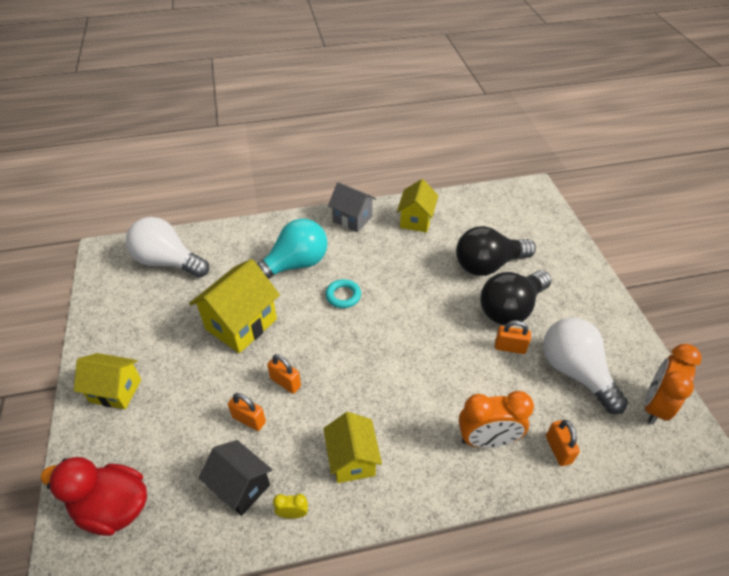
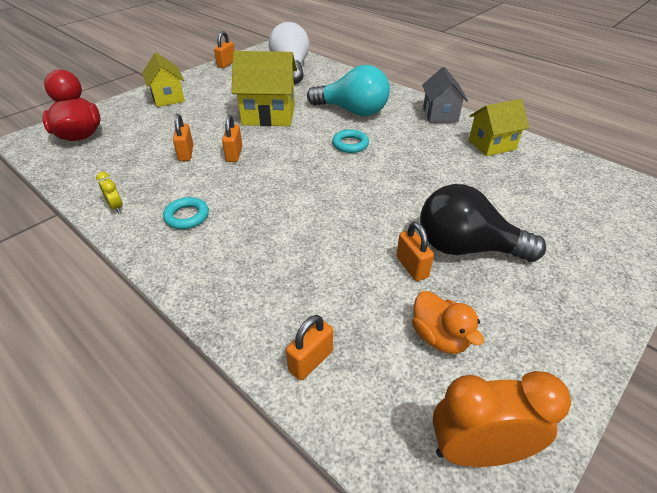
camera: 55 degrees right, 5 degrees down
black house [199,440,272,516] -> none
yellow house [323,412,382,483] -> turquoise ring [163,197,209,229]
black light bulb [456,226,536,276] -> none
orange clock [459,391,534,448] -> none
white light bulb [543,317,628,414] -> orange duck [412,291,484,354]
none -> orange padlock [214,31,235,68]

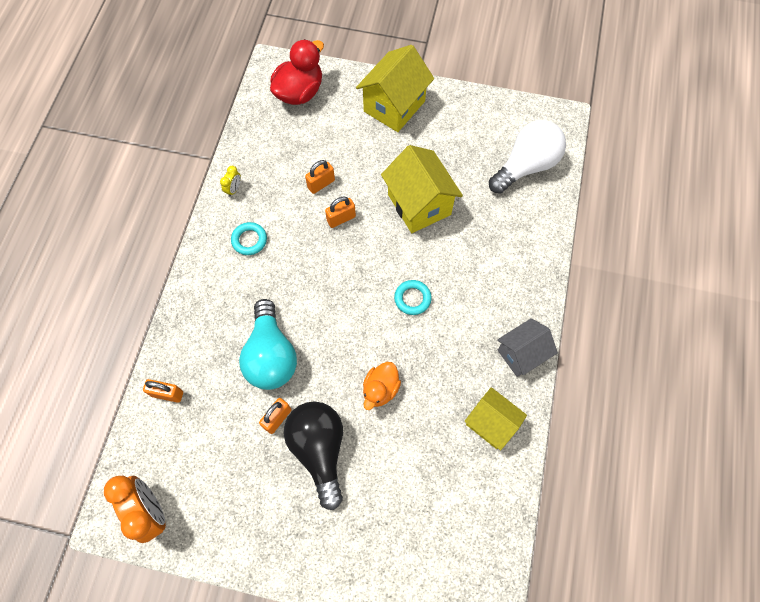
camera: 60 degrees right, 25 degrees up
yellow house [142,53,185,107] -> yellow house [356,45,434,132], size x1.51
orange padlock [214,31,235,68] -> none
turquoise light bulb [307,65,390,116] -> turquoise light bulb moved to [239,299,297,390]
orange duck [412,291,484,354] -> orange duck moved to [363,362,401,410]

